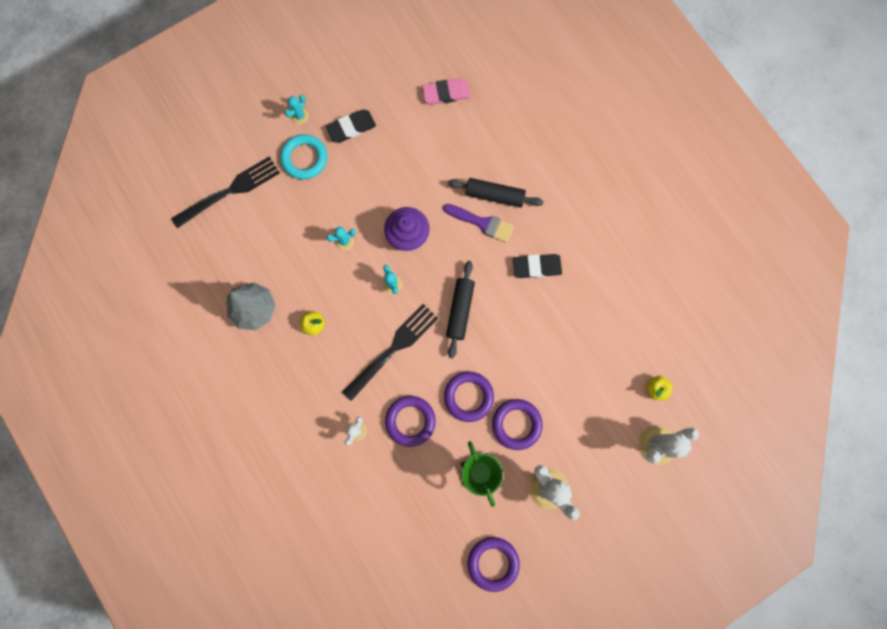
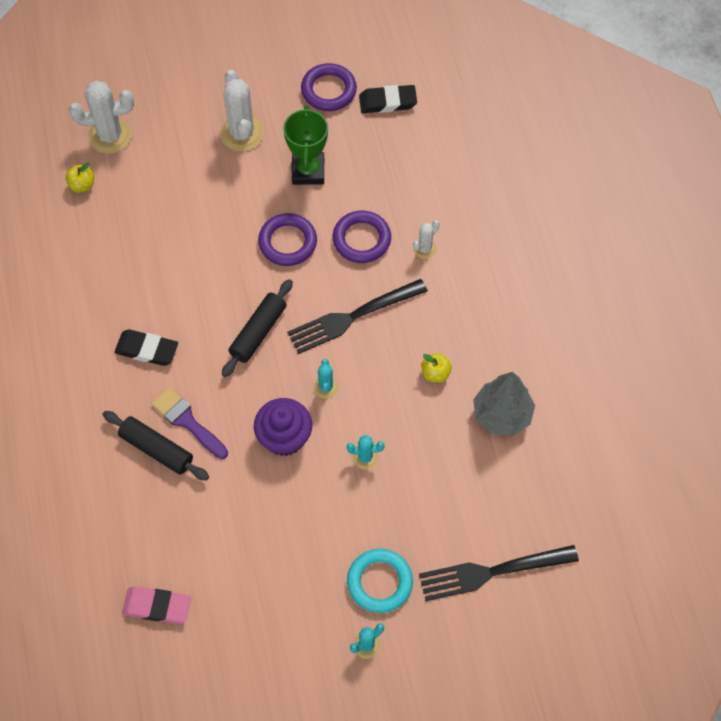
camera: 160 degrees left, 15 degrees down
black eraser [325,110,376,143] -> black eraser moved to [359,85,417,113]
purple ring [492,399,543,450] -> none

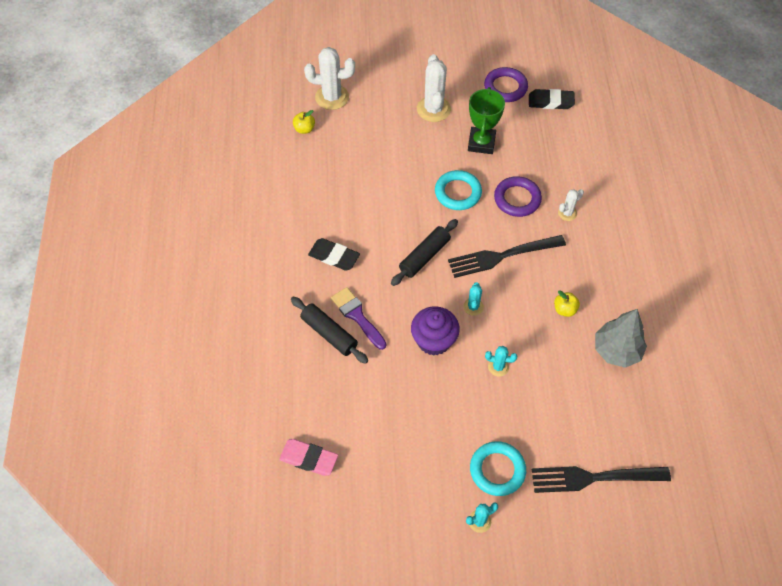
camera: 10 degrees right, 5 degrees down
purple ring [258,213,317,266] -> turquoise ring [435,170,482,210]

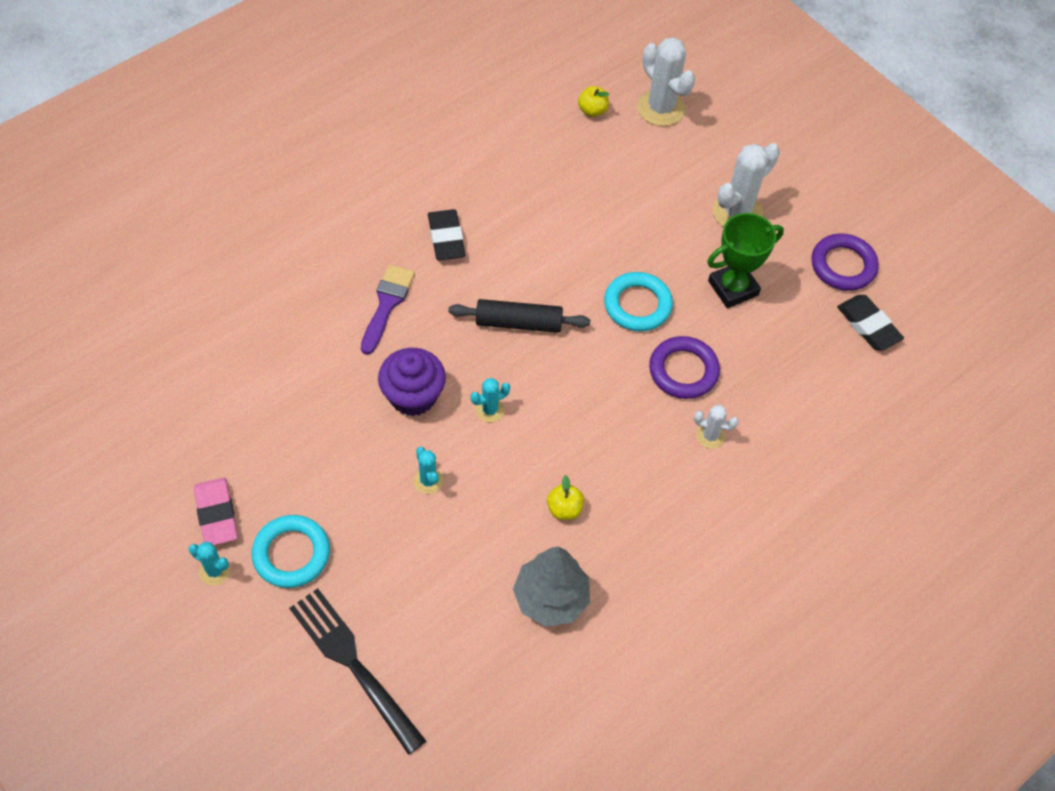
camera: 50 degrees right, 0 degrees up
pink eraser [279,439,338,476] -> pink eraser moved to [194,478,238,545]
black rolling pin [291,297,368,364] -> none
black fork [448,235,566,278] -> none

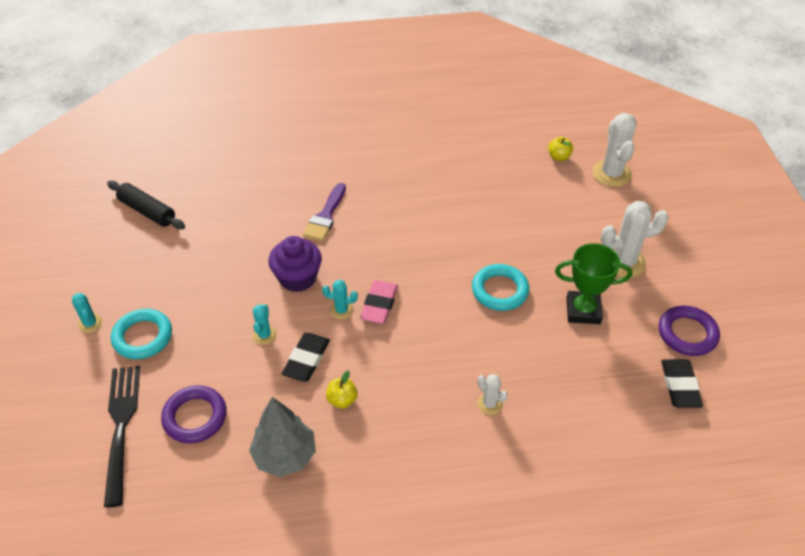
camera: 35 degrees right, 10 degrees down
pink eraser [194,478,238,545] -> pink eraser moved to [360,280,398,324]
purple brush [361,265,415,355] -> purple brush turned 150 degrees clockwise [303,183,346,241]
black eraser [428,209,466,260] -> black eraser moved to [282,333,330,382]
black rolling pin [448,299,590,333] -> black rolling pin moved to [107,181,185,229]
purple ring [649,336,720,399] -> purple ring moved to [161,385,227,444]

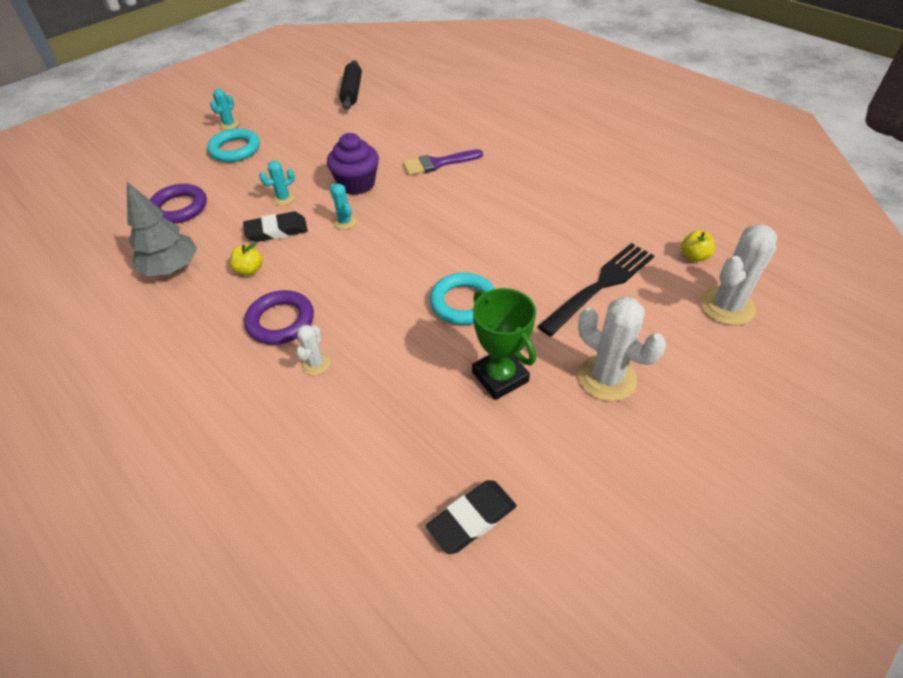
camera: 55 degrees right, 0 degrees up
black fork [104,366,140,507] -> black fork moved to [538,243,654,336]
pink eraser [360,280,398,324] -> none
purple ring [659,306,720,356] -> purple ring moved to [244,290,314,345]

